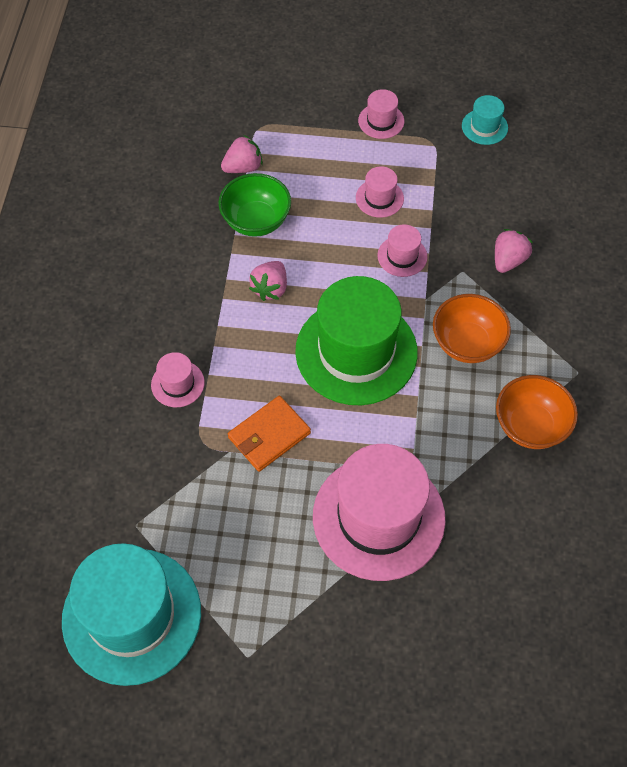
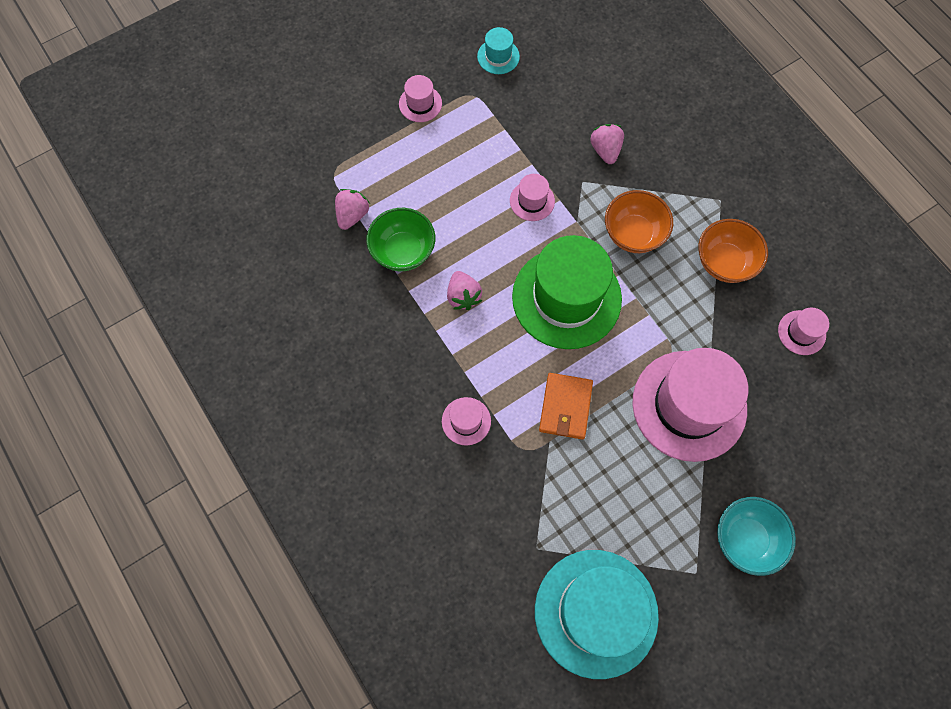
camera: 40 degrees left, 10 degrees up
pink hat [356,166,404,218] -> pink hat moved to [778,308,829,355]
none -> turquoise bowl [717,497,796,576]

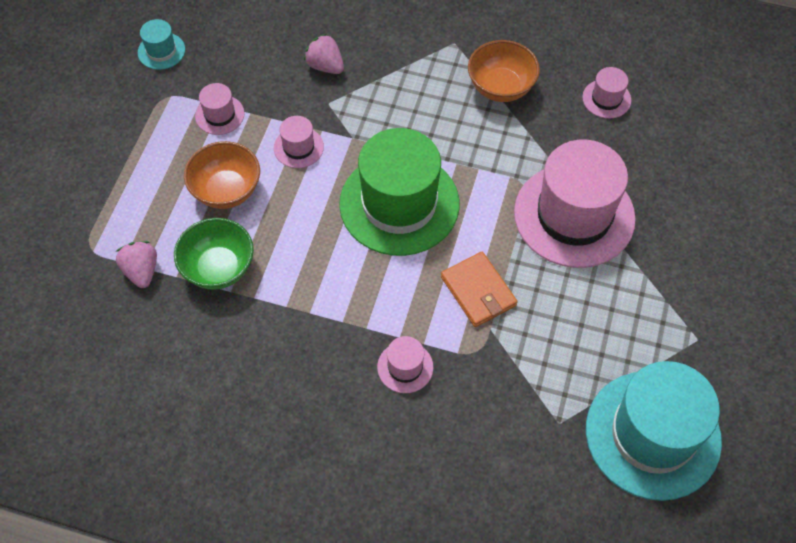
camera: 40 degrees left, 10 degrees down
pink hat [399,75,442,122] -> pink hat moved to [195,83,244,135]
pink strawberry [447,271,482,310] -> none
orange bowl [605,190,673,253] -> orange bowl moved to [184,141,260,209]
turquoise bowl [717,497,796,576] -> none

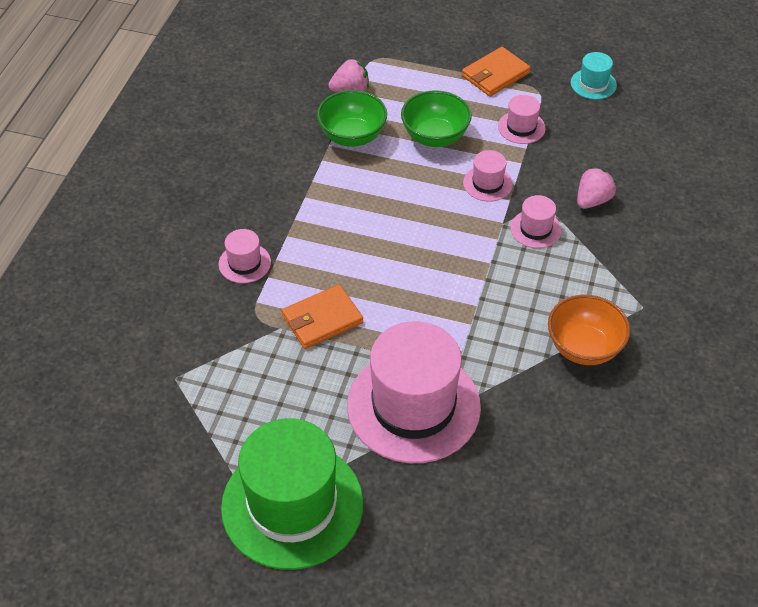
camera: 90 degrees right, 10 degrees down
orange bowl [184,141,260,209] -> green bowl [401,90,472,147]
green hat [339,128,459,256] -> green hat moved to [221,418,363,570]
pink hat [582,67,631,119] -> pink hat moved to [510,195,562,248]
turquoise hat [586,361,722,501] -> none
none -> orange wallet [462,47,531,97]

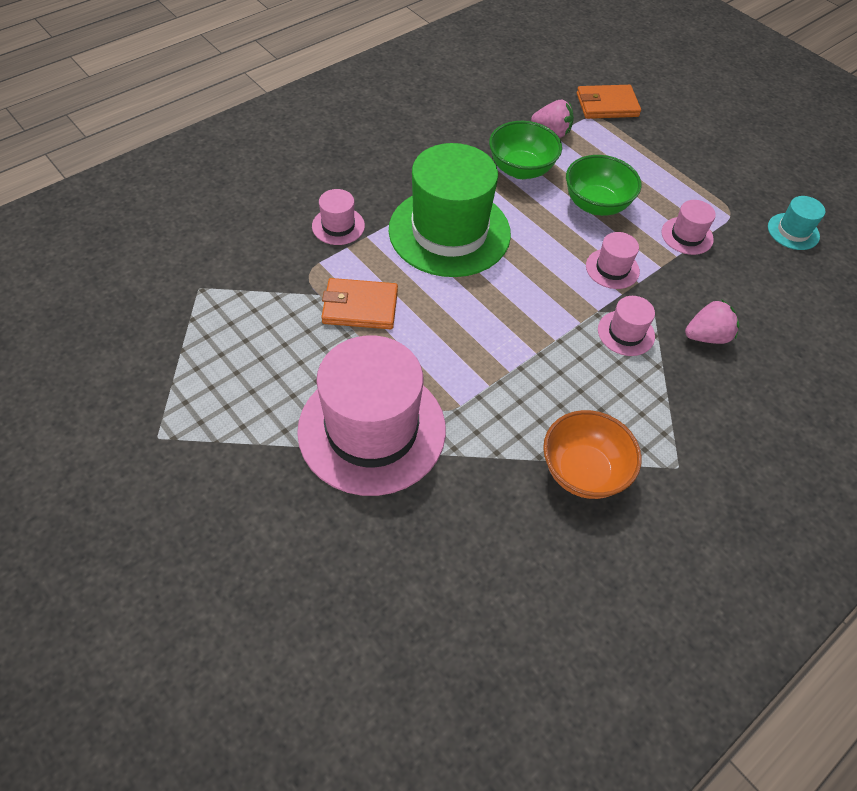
camera: 30 degrees right, 5 degrees up
green hat [221,418,363,570] -> green hat moved to [389,143,511,277]
orange wallet [462,47,531,97] -> orange wallet moved to [577,85,641,119]

